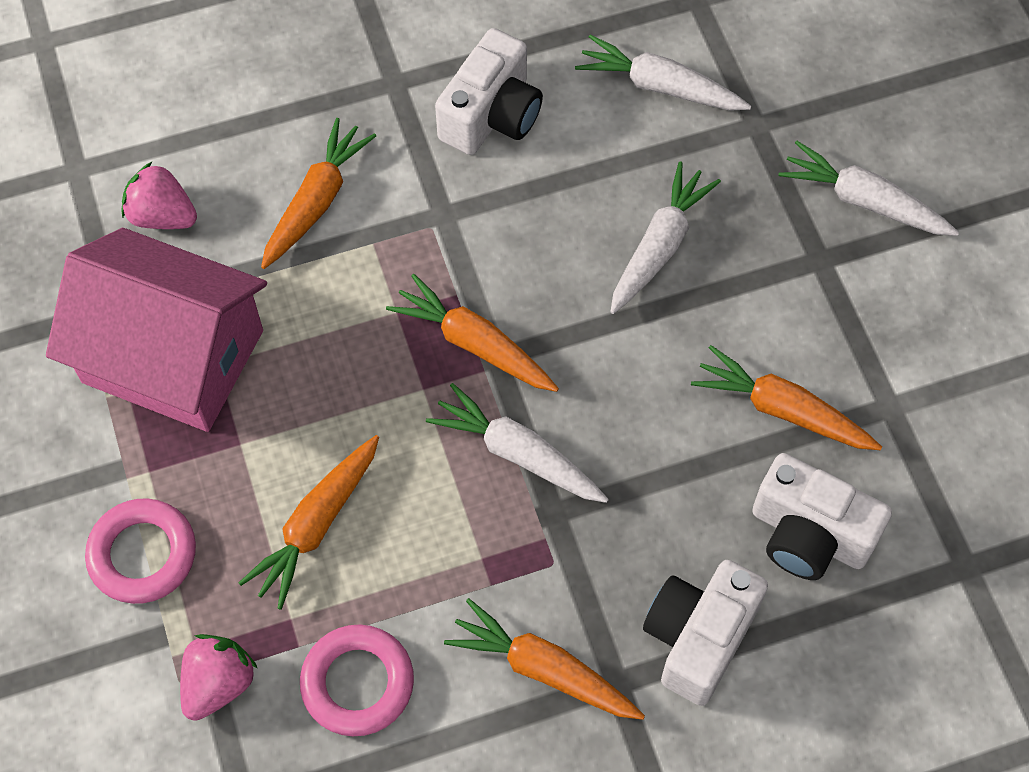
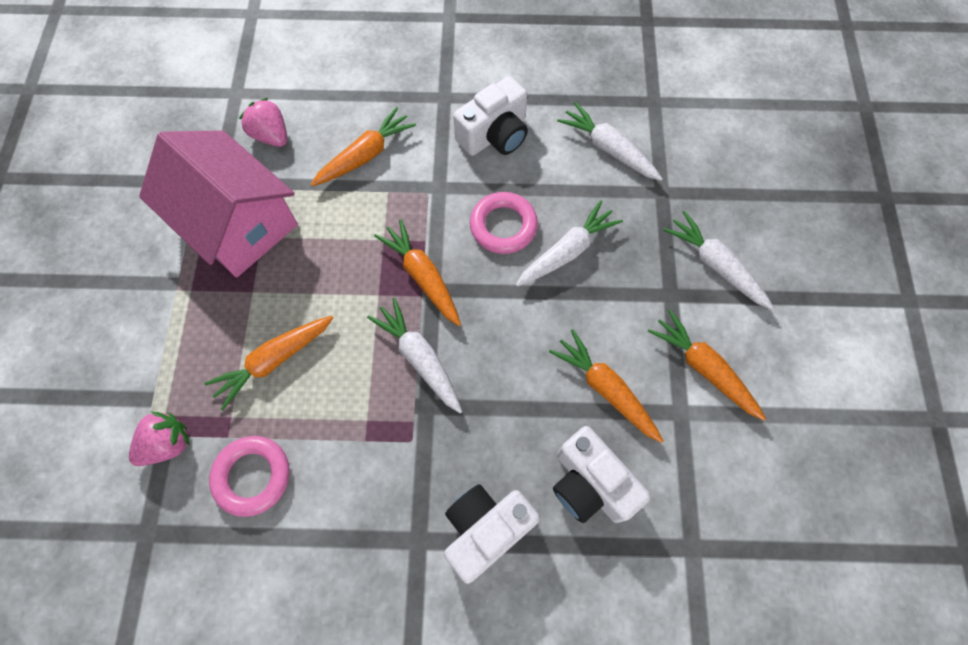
camera: 20 degrees right, 5 degrees up
pink ring [85,498,196,604] -> pink ring moved to [470,192,538,254]
orange carrot [444,598,645,720] -> orange carrot moved to [648,310,766,421]

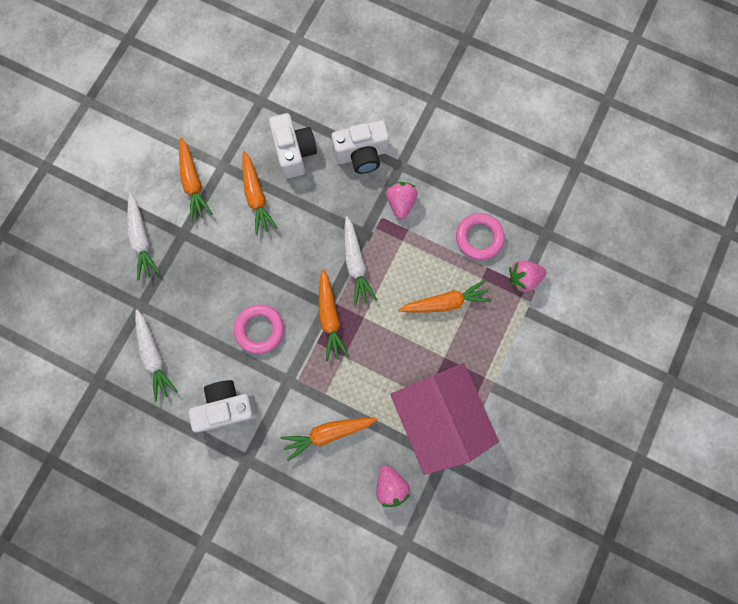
camera: 155 degrees left, 10 degrees up
white carrot [516,200,623,287] -> none
none -> pink strawberry [386,182,417,219]

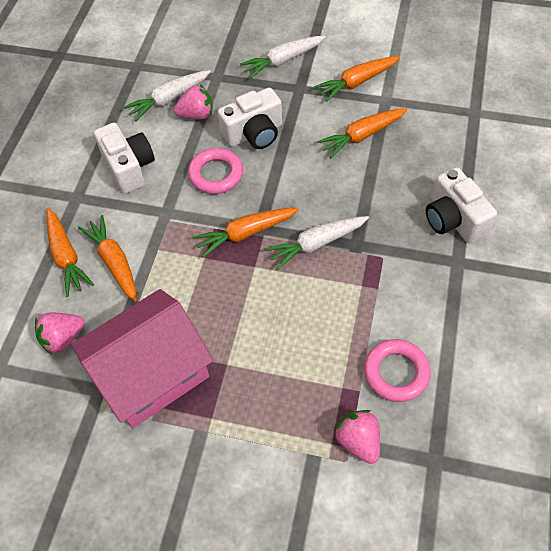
camera: 80 degrees right, 20 degrees down
white camera [269,113,317,179] -> white camera moved to [217,88,282,149]
pink strawberry [386,182,417,219] -> pink strawberry moved to [173,84,213,120]
orange carrot [398,280,492,313] -> orange carrot moved to [46,208,94,297]

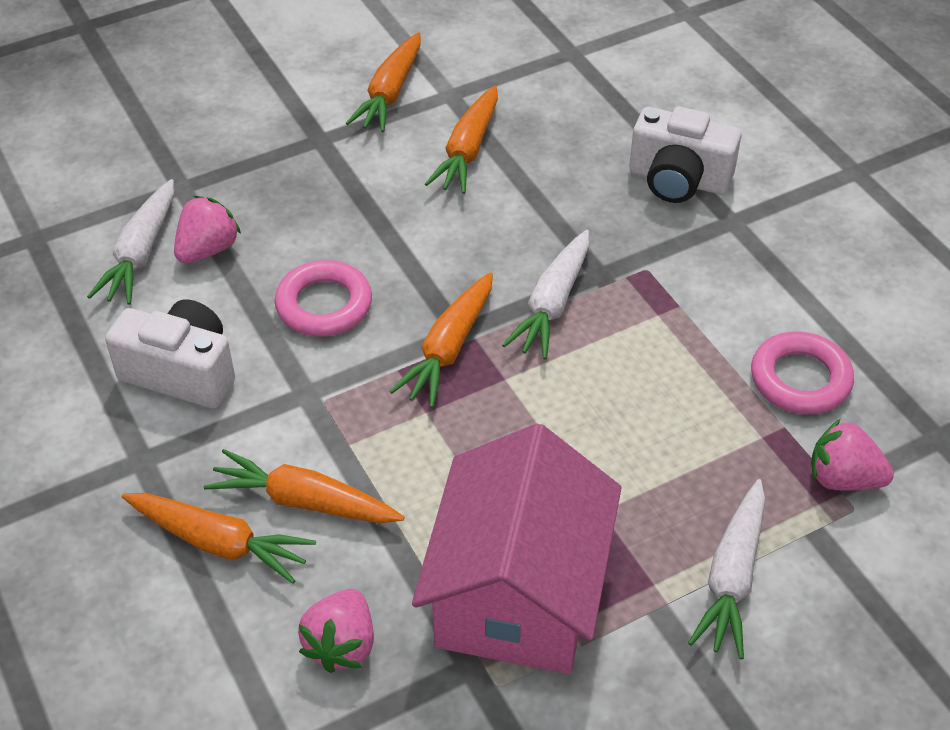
camera: 45 degrees left, 10 degrees down
white camera [217,88,282,149] -> none
white carrot [240,36,326,79] -> white carrot moved to [688,479,765,659]

